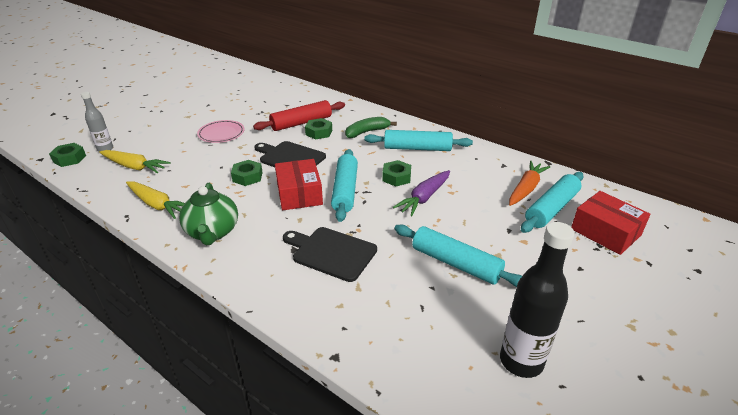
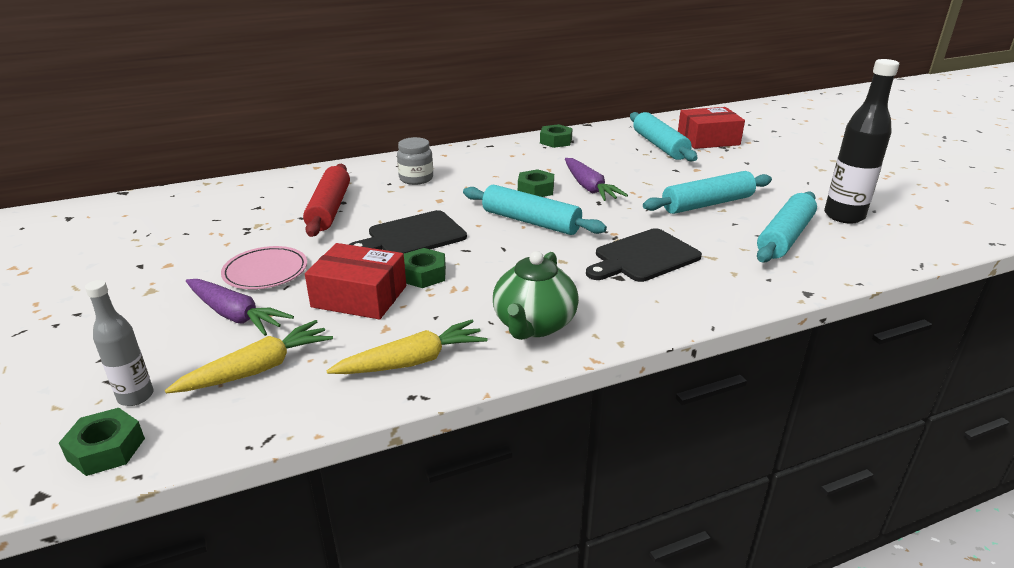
camera: 60 degrees left, 5 degrees down
green teapot [179,183,238,246] -> green teapot turned 90 degrees clockwise [493,251,579,340]
red box [275,159,323,210] -> red box moved to [305,243,406,319]
green nut [305,118,332,140] -> green nut moved to [540,124,573,148]
green banana [345,117,397,138] -> grey jar [397,137,433,185]
turquoise rolling pin [365,130,473,151] -> turquoise rolling pin moved to [757,192,817,263]
orange carrot [509,161,551,206] -> none
none -> purple carrot [186,279,294,336]

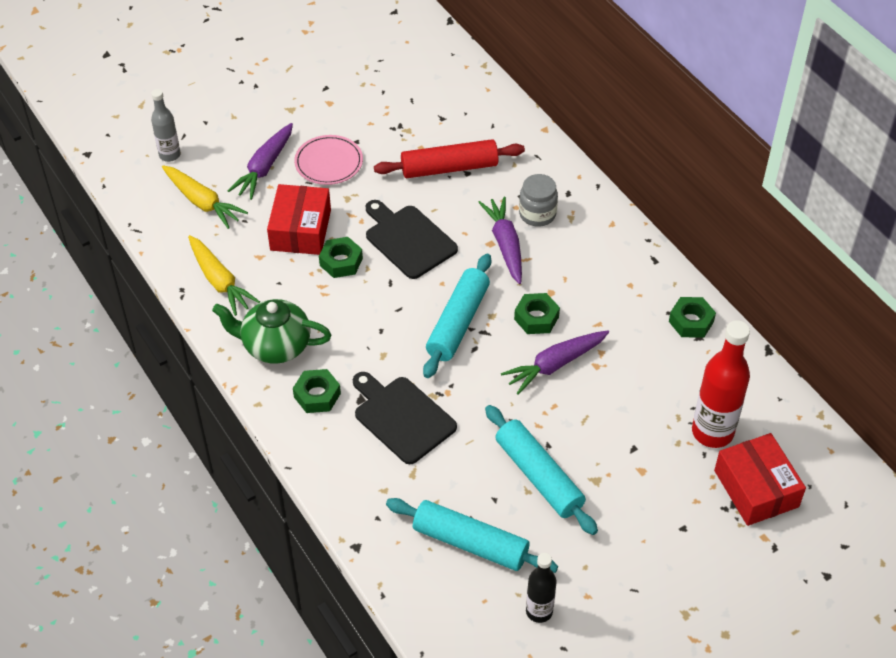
camera: 80 degrees right, 20 degrees up
green nut [59,408,145,476] -> green nut moved to [293,369,341,413]
turquoise rolling pin [630,112,698,161] -> red bottle [692,320,750,448]
black bottle [824,59,899,224] -> black bottle [526,553,557,623], size x0.59
none -> purple carrot [478,197,522,284]

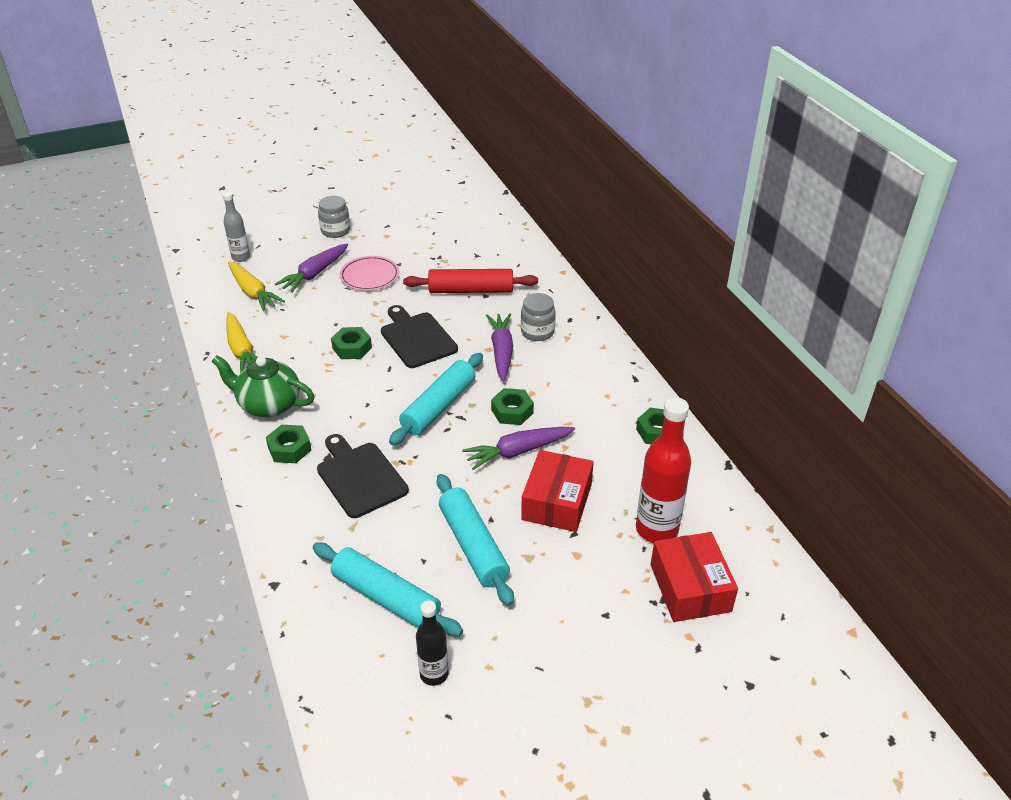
camera: 10 degrees right, 10 degrees down
red box [267,184,331,255] -> red box moved to [521,450,594,532]
none -> grey jar [318,196,350,238]

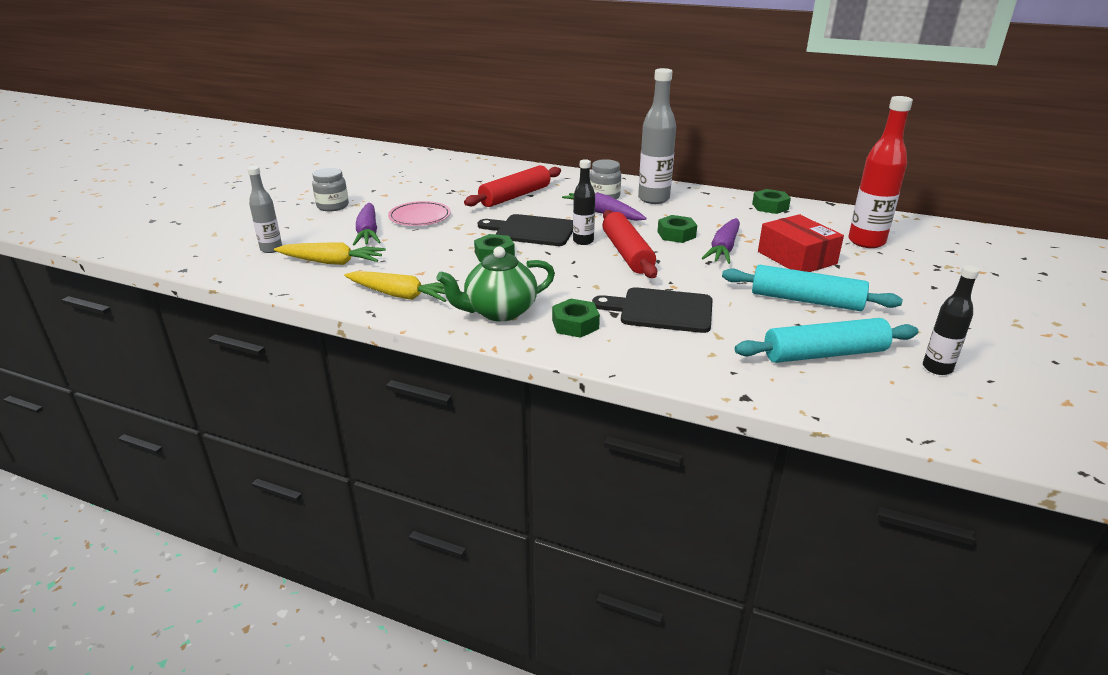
camera: 45 degrees left, 10 degrees down
turquoise rolling pin [389,353,483,445] -> red rolling pin [603,210,657,278]
red box [651,532,738,622] -> none
none -> black bottle [573,159,595,245]
none -> grey bottle [638,68,676,204]

